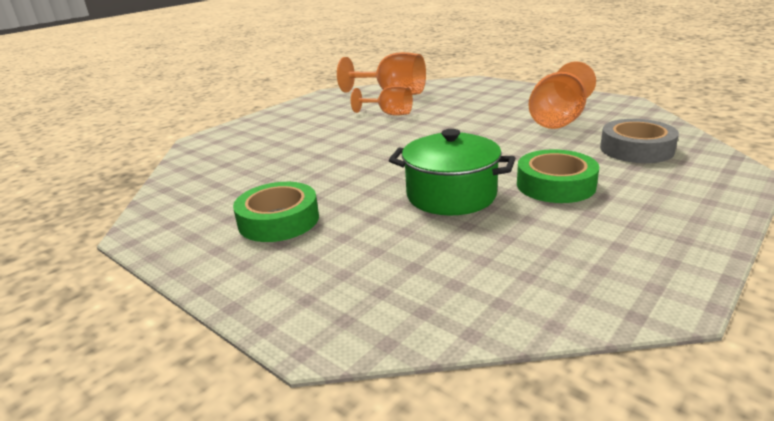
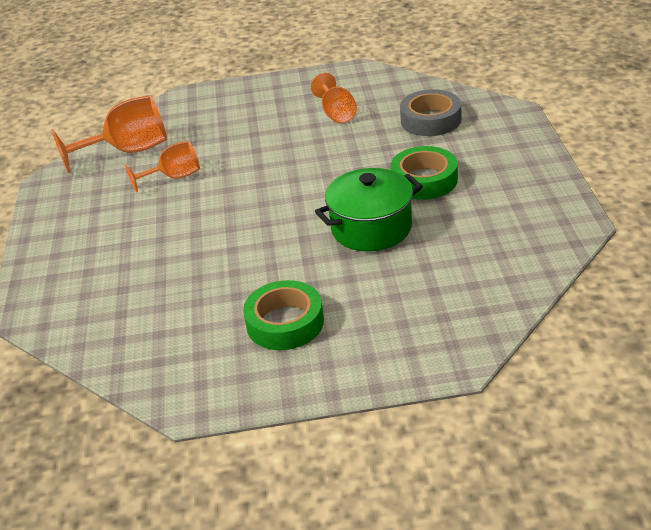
camera: 45 degrees left, 10 degrees up
orange goblet [528,62,596,129] -> orange goblet [311,73,357,123], size x0.63

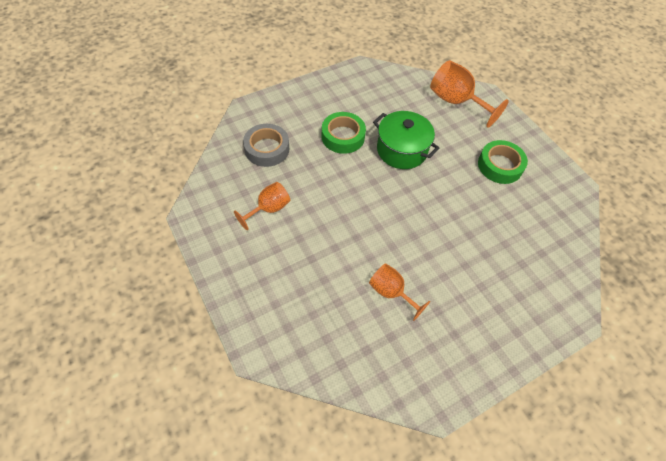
camera: 120 degrees left, 20 degrees up
orange goblet [51,95,167,173] -> orange goblet moved to [430,60,509,128]

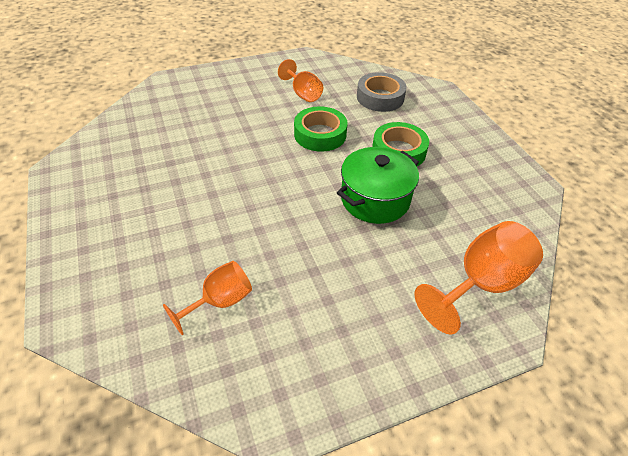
camera: 100 degrees right, 10 degrees down
orange goblet [369,263,430,321] -> orange goblet moved to [163,261,252,335]
green tape [478,140,528,184] -> green tape moved to [294,106,347,152]

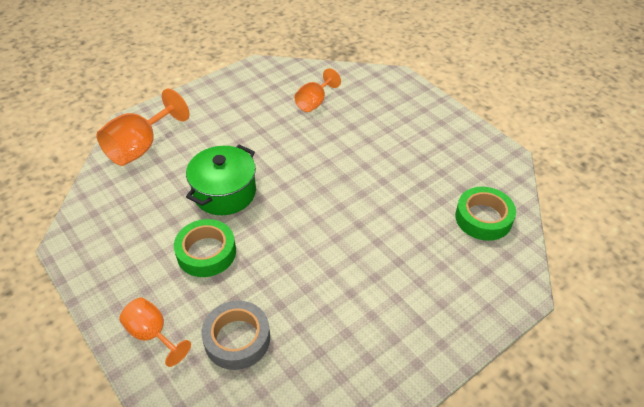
camera: 165 degrees right, 0 degrees up
orange goblet [278,59,323,102] -> orange goblet moved to [119,298,191,367]
green tape [294,106,347,152] -> green tape moved to [455,187,516,241]

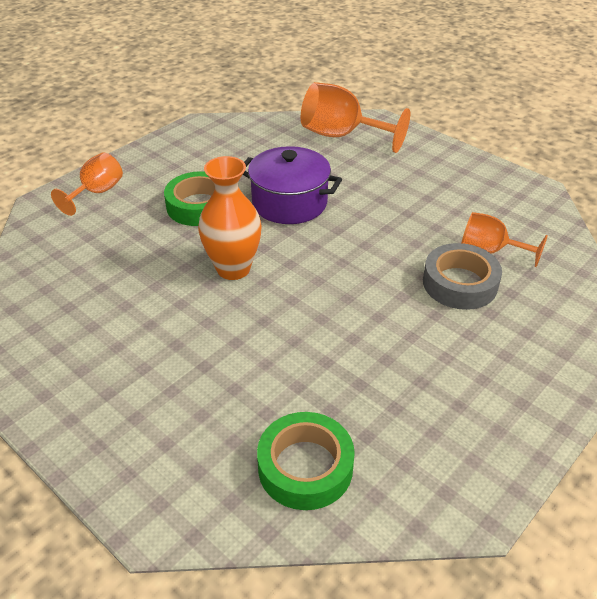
camera: 80 degrees right, 5 degrees down
green pot [186,145,256,215] -> purple pot [243,146,342,224]
grey tape [201,301,270,370] -> grey tape moved to [423,243,502,310]
none -> orange vase [198,156,262,280]

